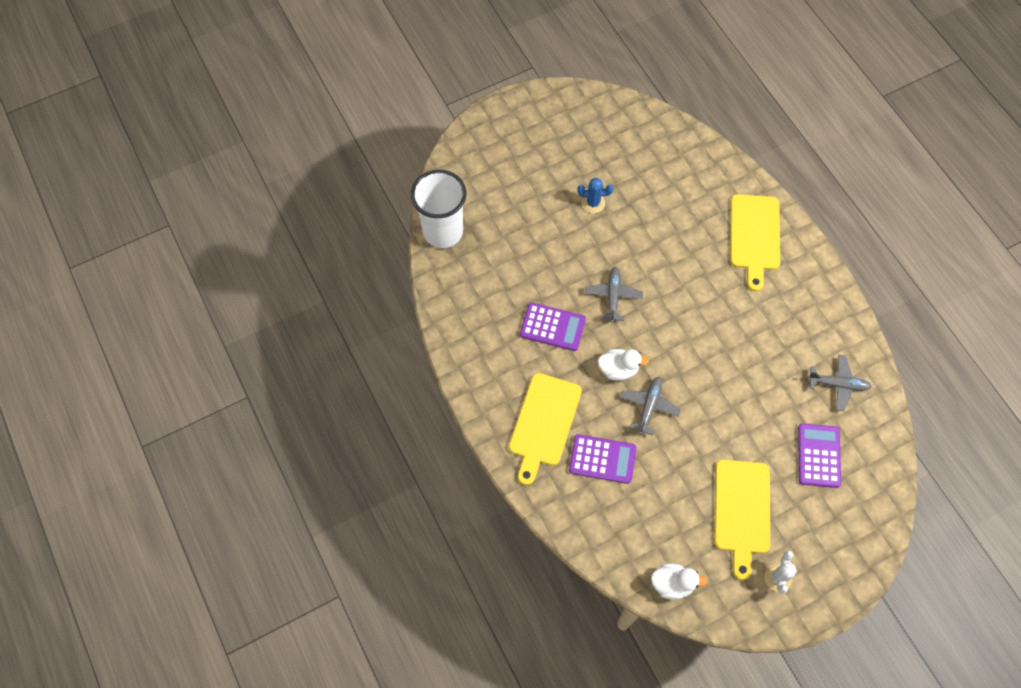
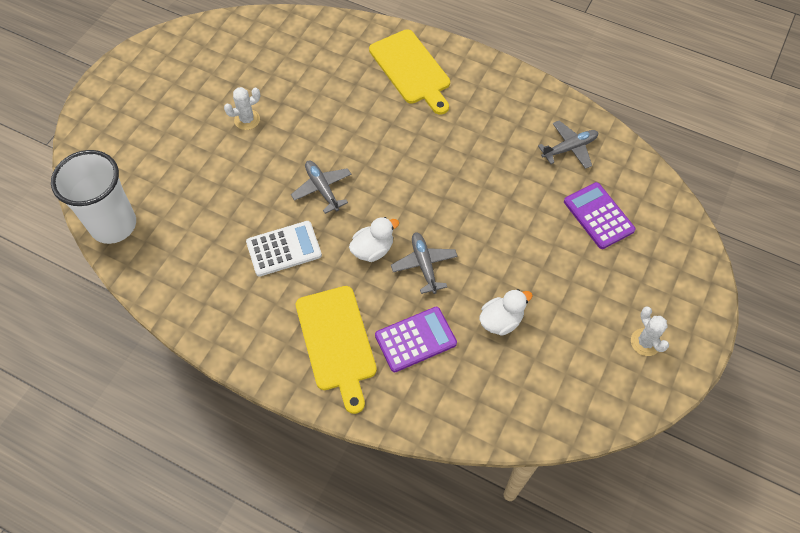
camera: 35 degrees left, 5 degrees down
purple calculator [520,302,586,351] -> white calculator [246,221,322,277]
blue cactus [577,178,613,213] -> white cactus [224,87,260,130]
white duck [651,564,707,599] -> white duck moved to [479,289,533,336]
yellow cutting board [714,460,770,580] -> none

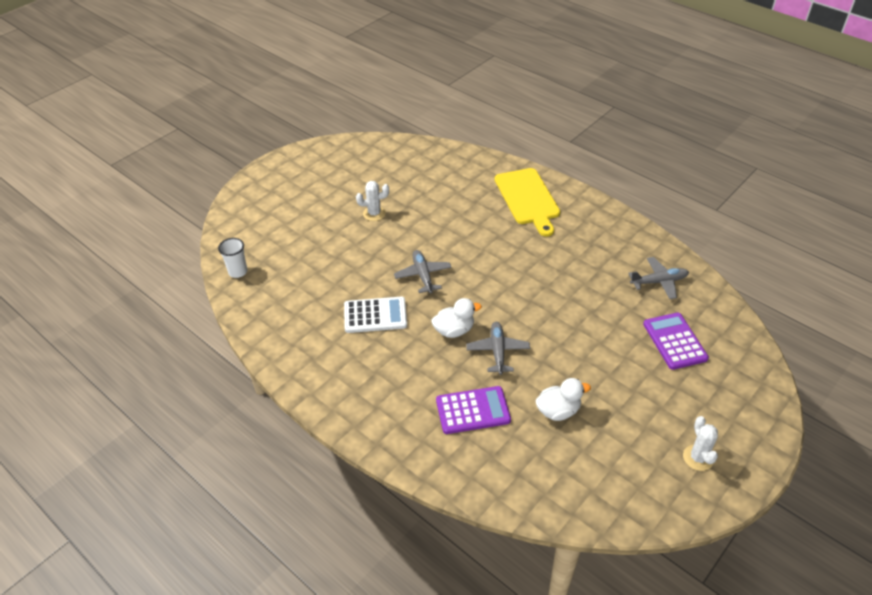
camera: 15 degrees right, 15 degrees down
white cup [51,150,136,244] -> white cup [218,238,248,278], size x0.47
yellow cutting board [296,286,377,414] -> none

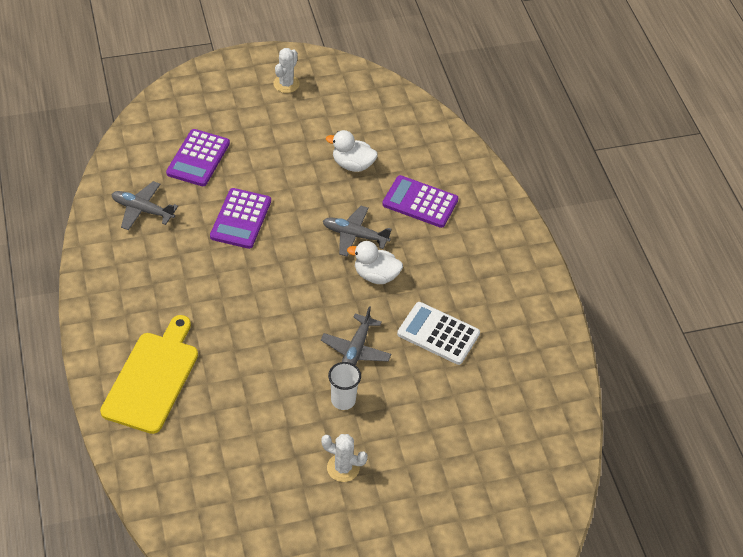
camera: 150 degrees left, 5 degrees up
white cup [218,238,248,278] -> white cup moved to [328,362,361,410]
grey plane [466,322,530,375] -> grey plane turned 75 degrees clockwise [323,206,392,256]
none -> purple calculator [210,188,271,249]

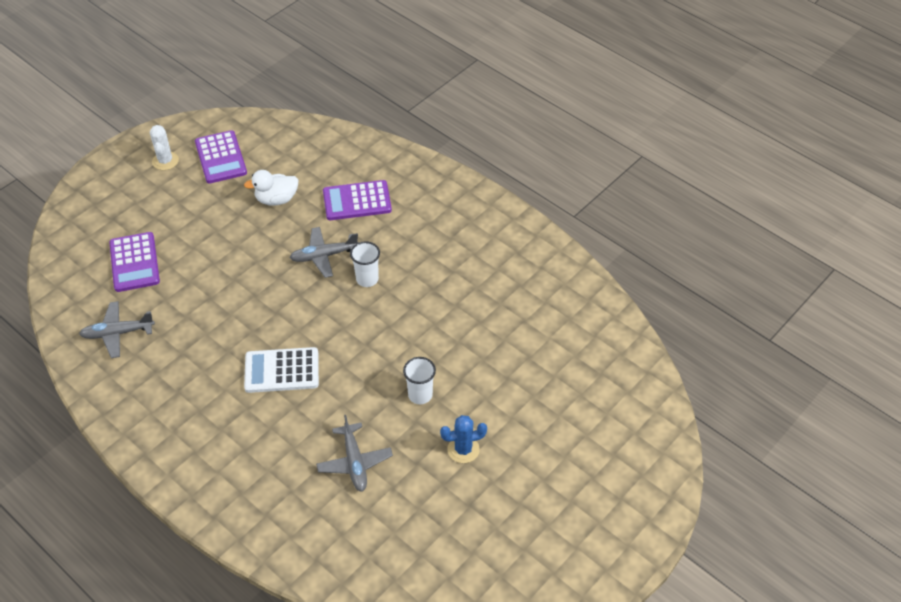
camera: 30 degrees left, 0 degrees up
yellow cutting board [100,315,198,434] -> none
purple calculator [210,188,271,249] -> purple calculator moved to [195,130,247,184]
grey plane [321,306,391,365] -> grey plane moved to [316,415,393,492]
white cactus [321,434,368,482] -> blue cactus [440,415,487,463]
white duck [347,241,403,284] -> white cup [350,241,380,287]
white calculator [397,302,480,365] -> white calculator moved to [244,347,319,393]

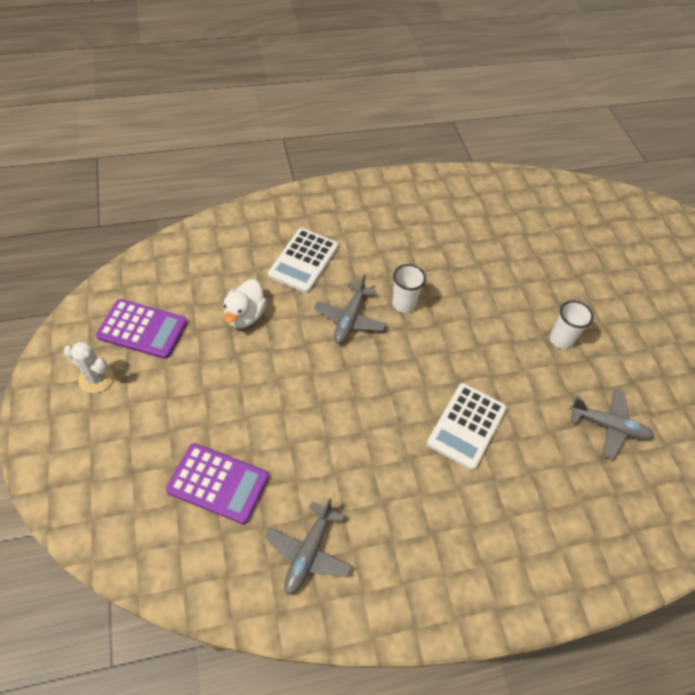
camera: 60 degrees left, 5 degrees up
purple calculator [323,180,392,220] -> white calculator [268,228,338,293]
blue cactus [440,415,487,463] -> none

